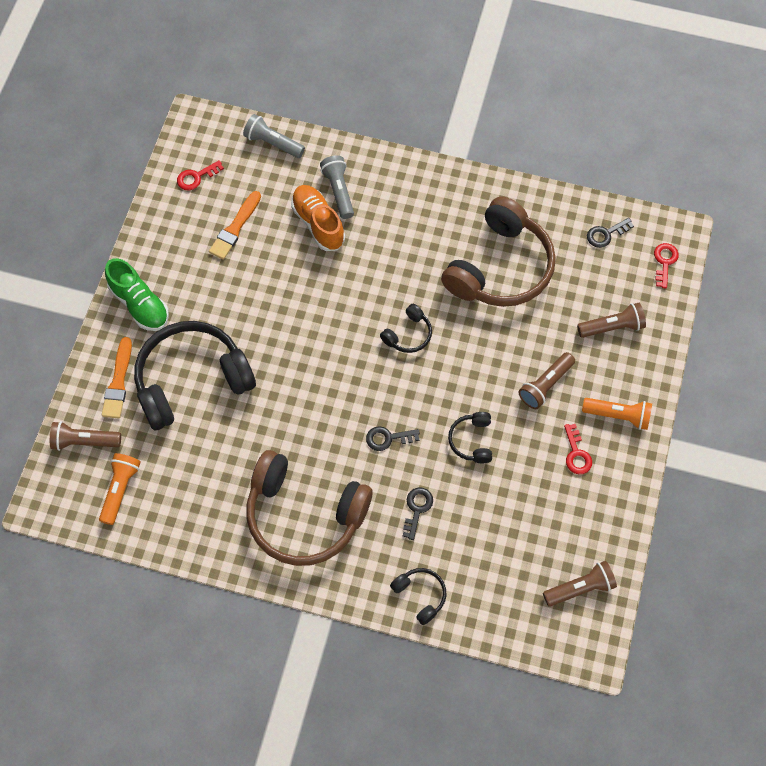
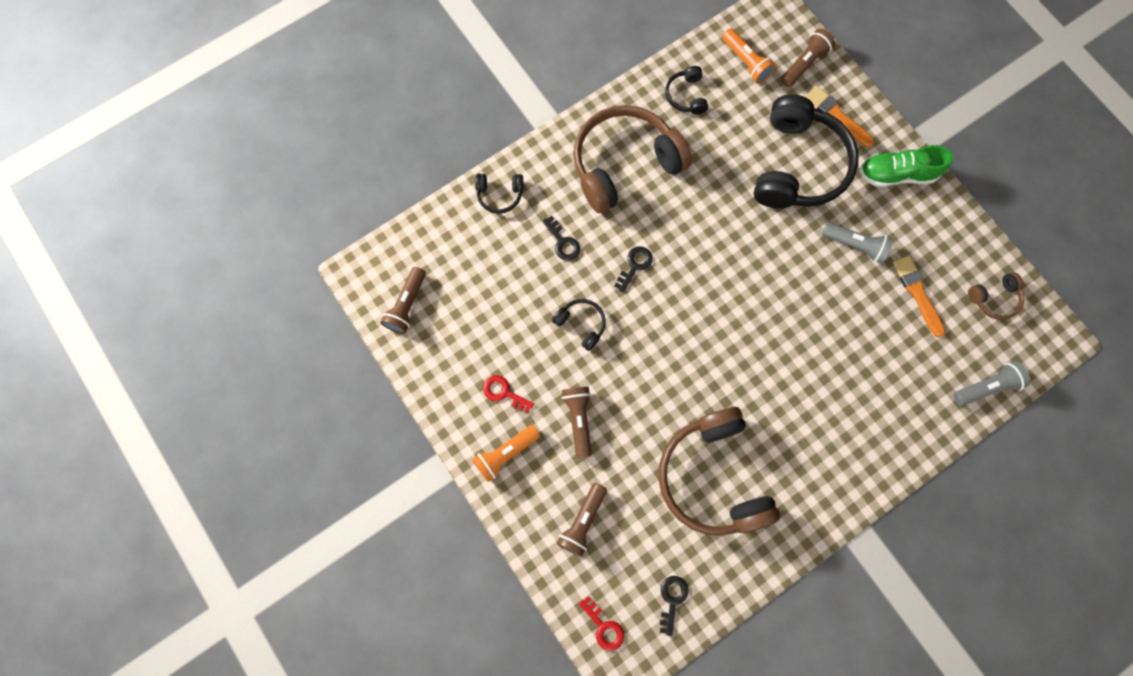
camera: 130 degrees right, 10 degrees up
red key [177,160,224,190] -> brown headphones [968,272,1024,320]
orange shoe [291,185,345,251] -> none
grey flashlight [320,155,354,219] -> grey flashlight moved to [822,222,894,264]
black headphones [380,304,432,353] -> black headphones moved to [665,66,708,114]

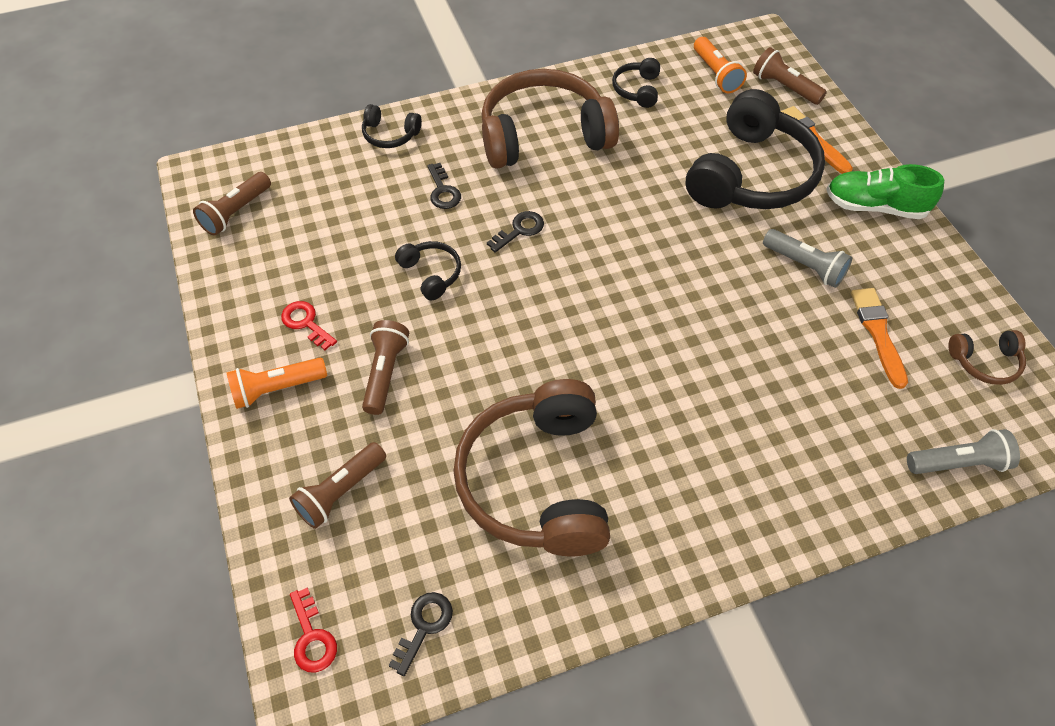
camera: 15 degrees right, 20 degrees down
brown flashlight [781,29,835,87] -> brown flashlight turned 105 degrees counterclockwise [753,47,827,105]

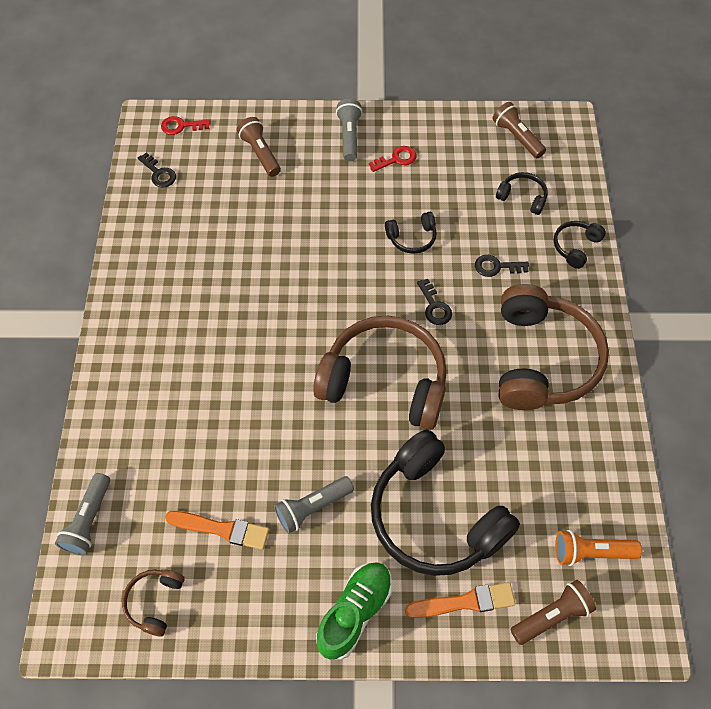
camera: 110 degrees right, 5 degrees up
orange flashlight [227,358,327,409] -> grey flashlight [336,99,362,161]
brown flashlight [362,320,409,415] -> none
brown headphones [453,379,610,556] -> brown headphones moved to [313,316,447,430]
black headphones [612,58,660,108] -> black headphones moved to [496,172,548,215]

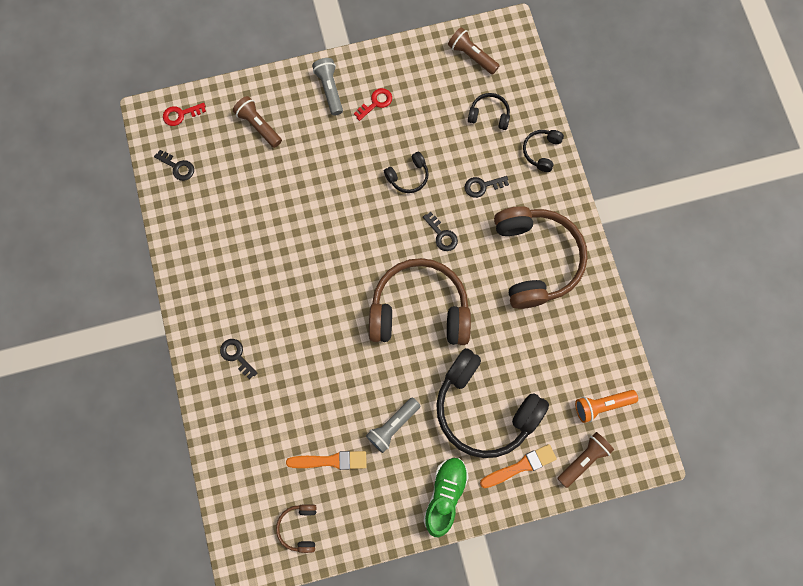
camera: 15 degrees left, 15 degrees up
grey flashlight [55,473,110,555] -> none
none -> black key [220,339,257,379]

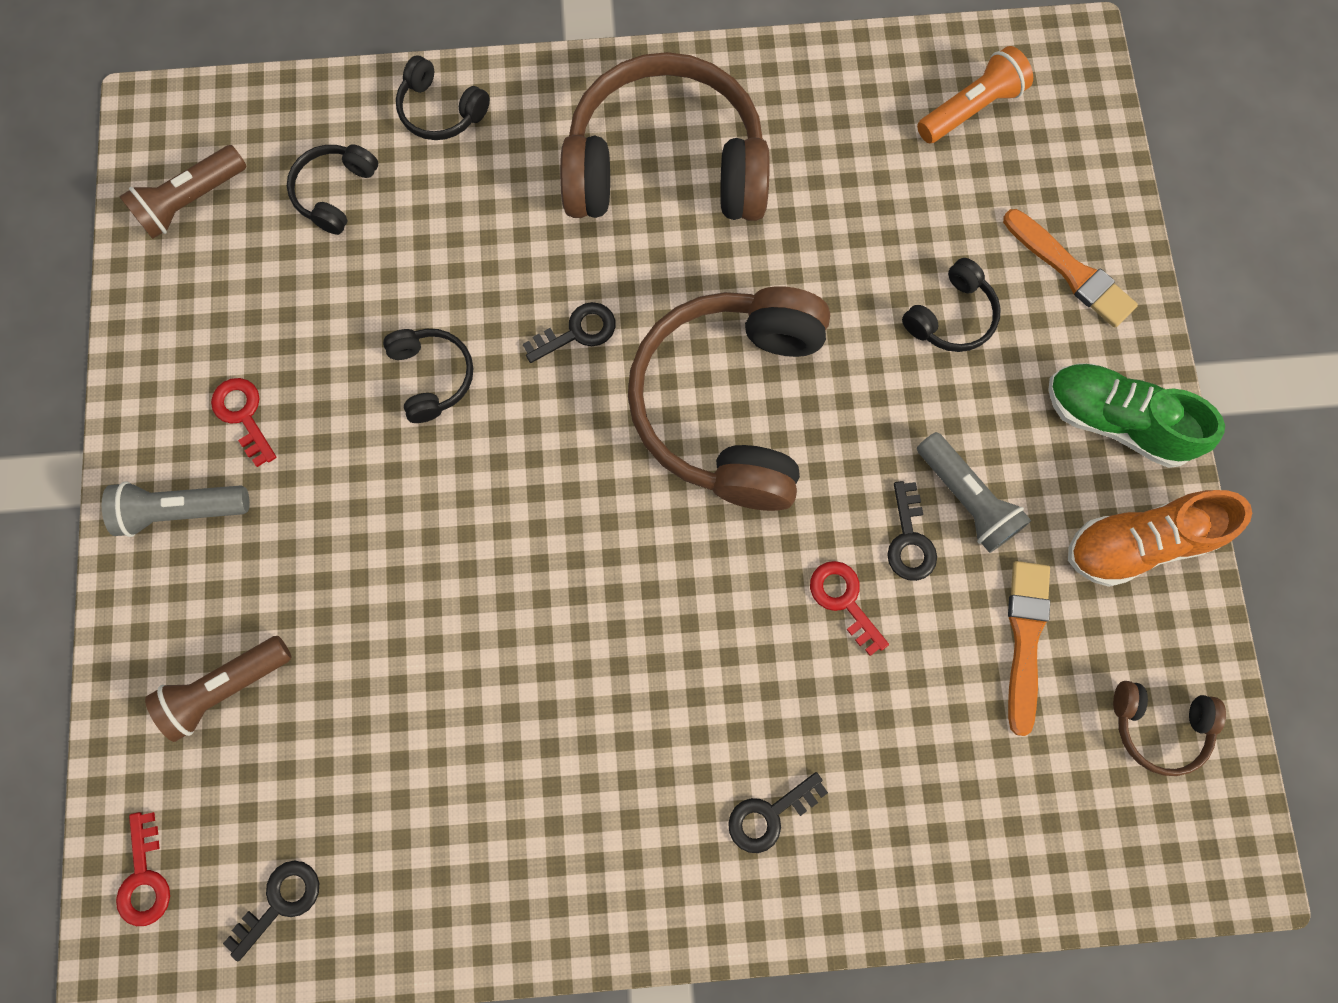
camera: 80 degrees left, 0 degrees up
black headphones [436,348,549,458] -> black headphones [902,258,1001,352], size x0.44
black key [465,176,509,198] -> black key moved to [887,481,937,581]
orange brush [480,444,557,488] -> orange brush turned 150 degrees clockwise [1003,209,1138,328]
brown flashlight [557,432,614,488] -> none
orange flashlight [575,390,638,423] -> orange flashlight turned 120 degrees counterclockwise [917,46,1033,143]
none -> red key [810,561,889,656]
none -> orange shoe [1068,490,1252,587]

